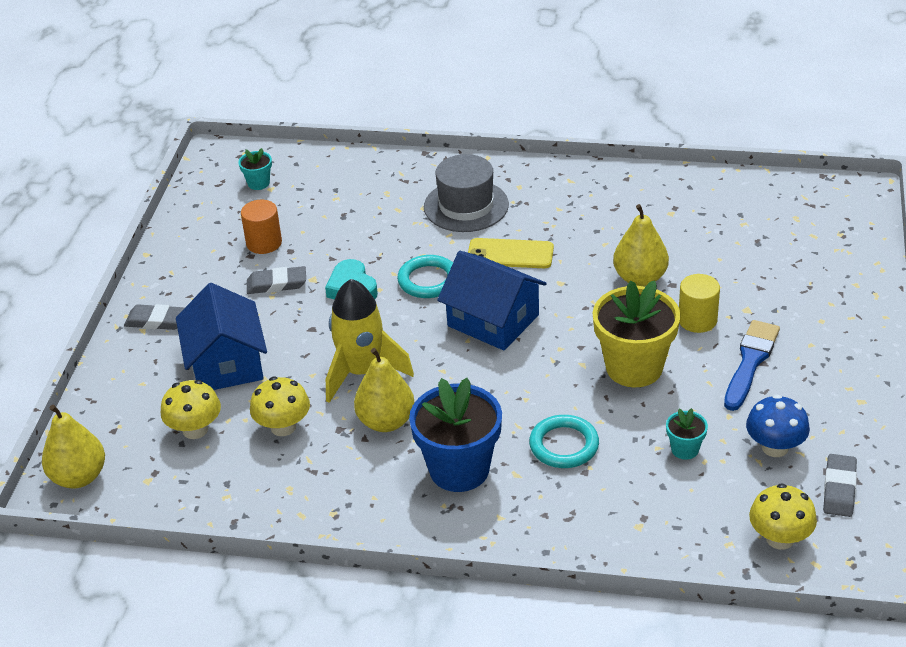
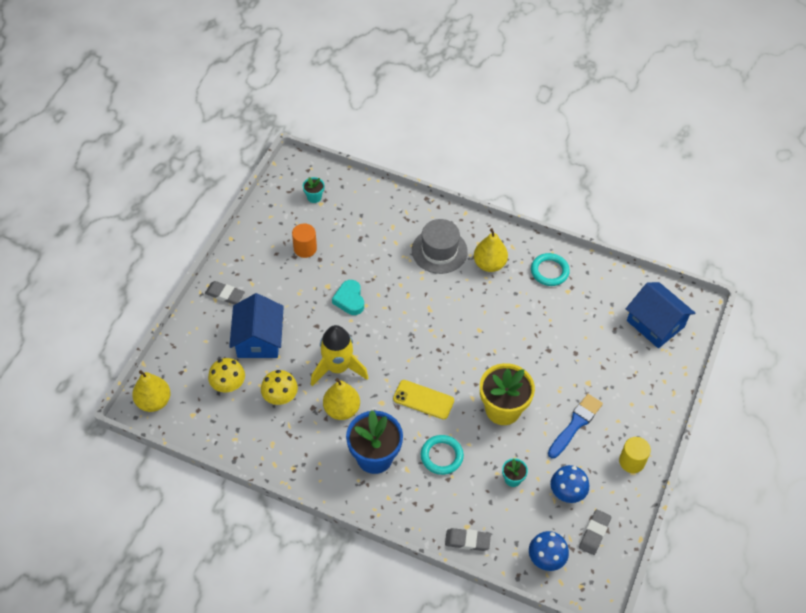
camera: 10 degrees right, 15 degrees up
grey eraser [247,266,306,294] -> grey eraser moved to [445,528,491,551]
turquoise ring [397,255,453,298] -> turquoise ring moved to [531,253,570,286]
blue house [437,251,547,350] -> blue house moved to [626,282,695,348]
yellow phone [468,238,554,268] -> yellow phone moved to [393,380,454,419]
yellow pear [613,204,669,286] -> yellow pear moved to [474,228,508,272]
yellow cylinder [679,274,720,333] -> yellow cylinder moved to [619,437,651,473]
yellow mushroom [749,483,817,550] -> blue mushroom [529,531,569,571]

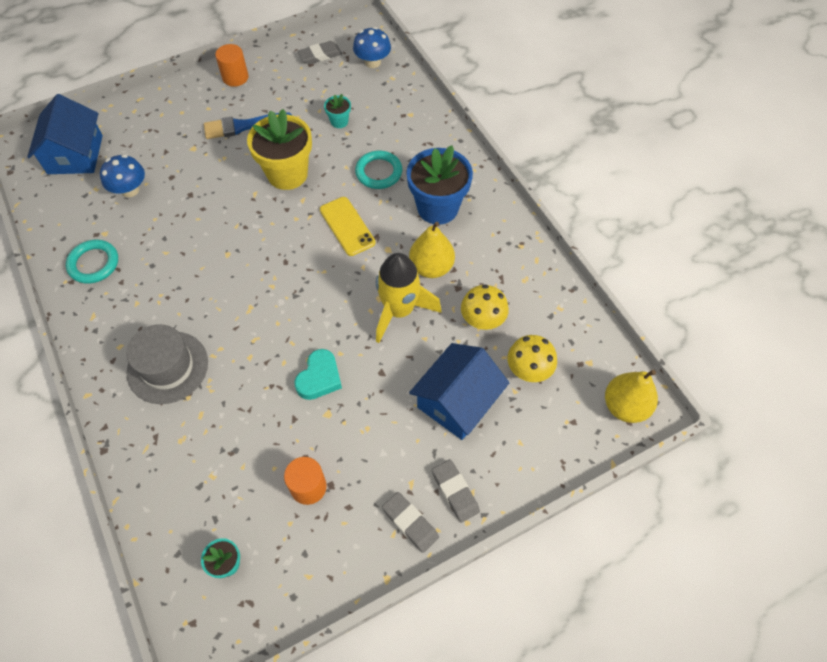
camera: 140 degrees left, 5 degrees up
grey eraser [445,528,491,551] -> grey eraser moved to [382,492,439,553]
yellow pear [474,228,508,272] -> none
blue mushroom [551,465,589,503] -> blue mushroom moved to [100,154,145,197]
yellow cylinder [619,437,651,473] -> orange cylinder [215,44,249,87]

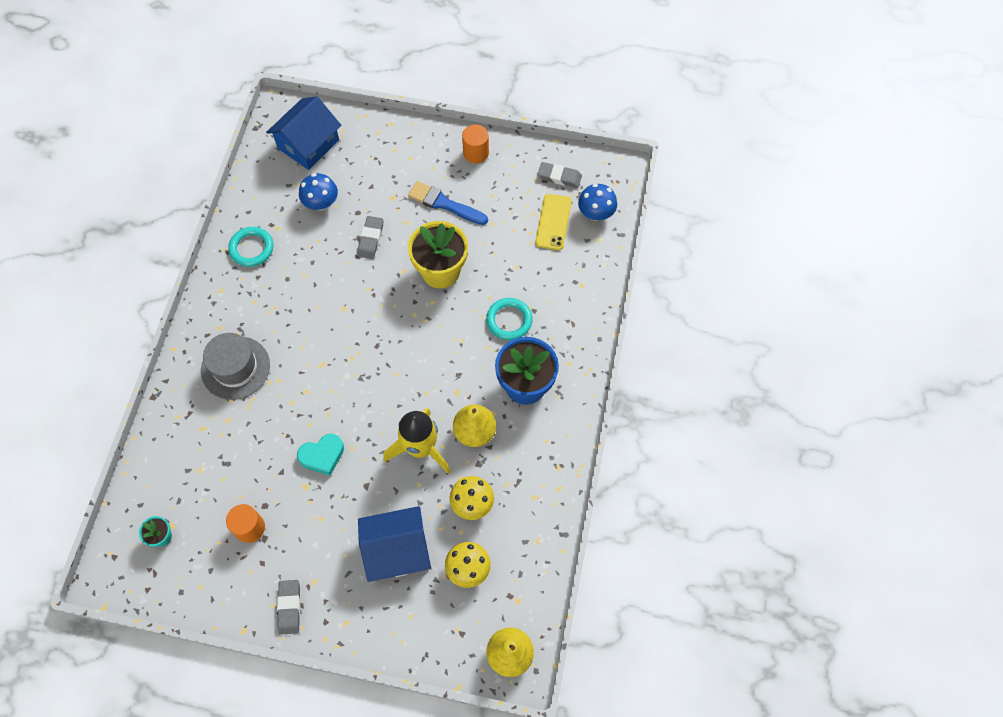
camera: 40 degrees right, 5 degrees up
yellow phone [320,197,376,256] -> yellow phone moved to [535,194,572,250]
turquoise flower pot [324,94,351,128] -> none
grey eraser [432,459,480,523] -> grey eraser moved to [357,216,383,259]

